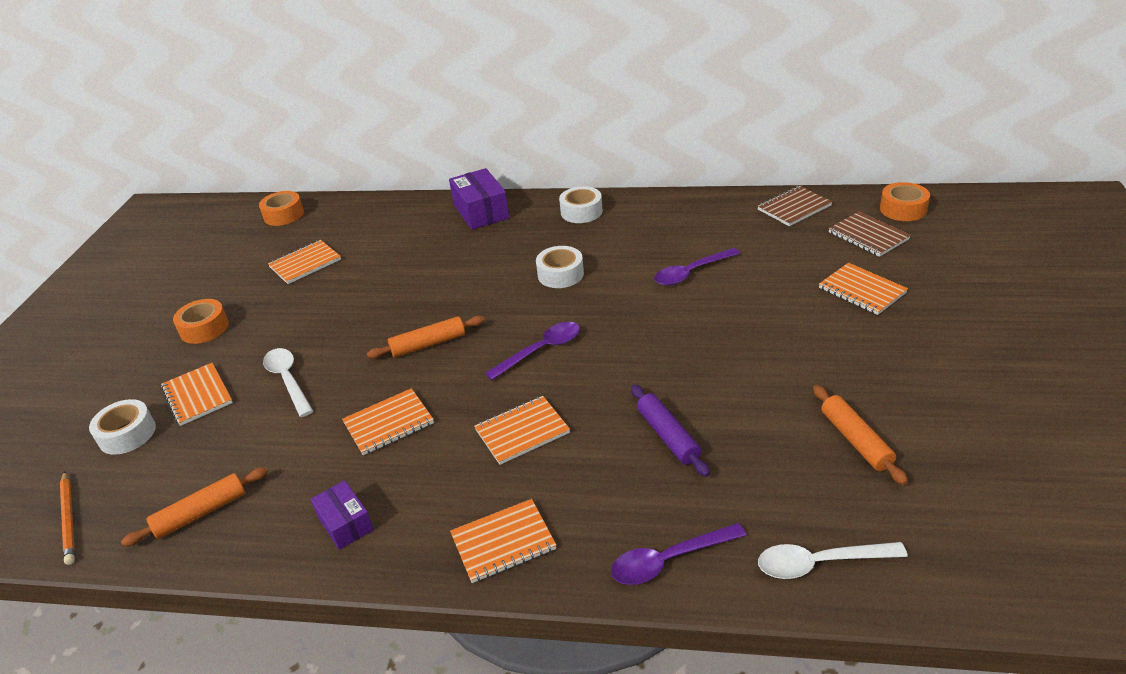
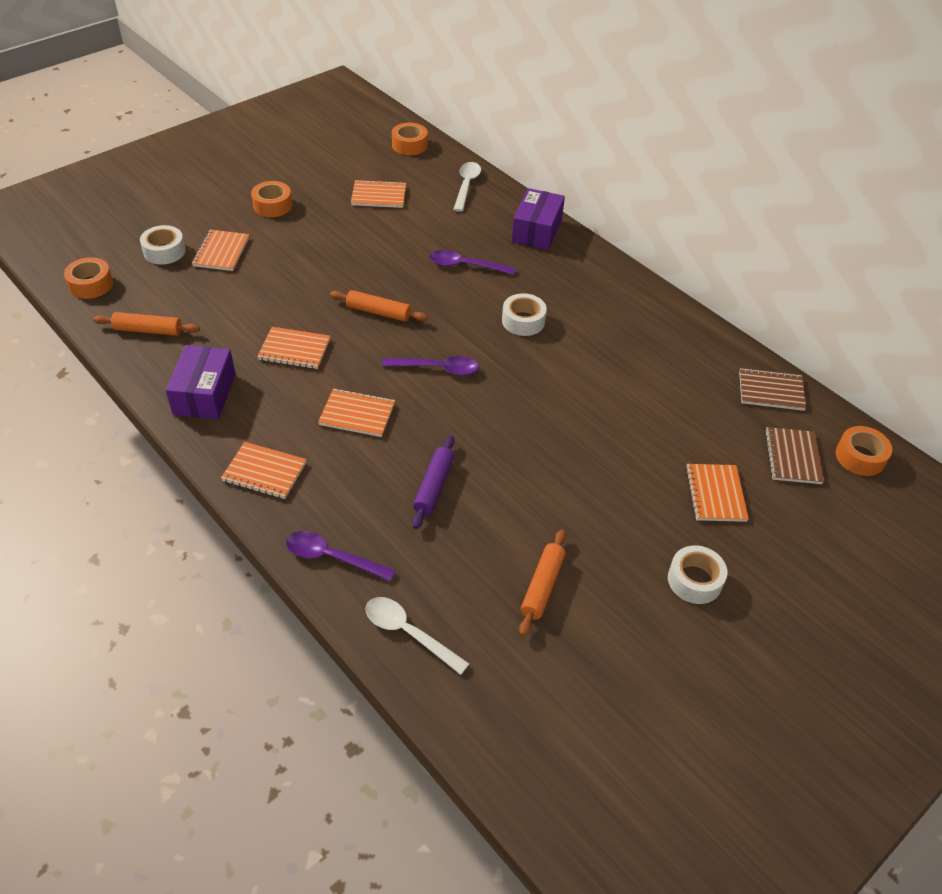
camera: 35 degrees right, 10 degrees up
orange pencil [60,471,75,565] -> orange tape [64,257,113,299]
white spoon [263,348,313,417] -> white spoon moved to [453,162,481,212]
purple box [310,480,374,550] -> purple box [166,345,235,419], size x1.62
white tape [559,186,603,223] -> white tape moved to [668,545,727,604]
purple spoon [654,248,740,286] -> purple spoon moved to [429,250,515,275]

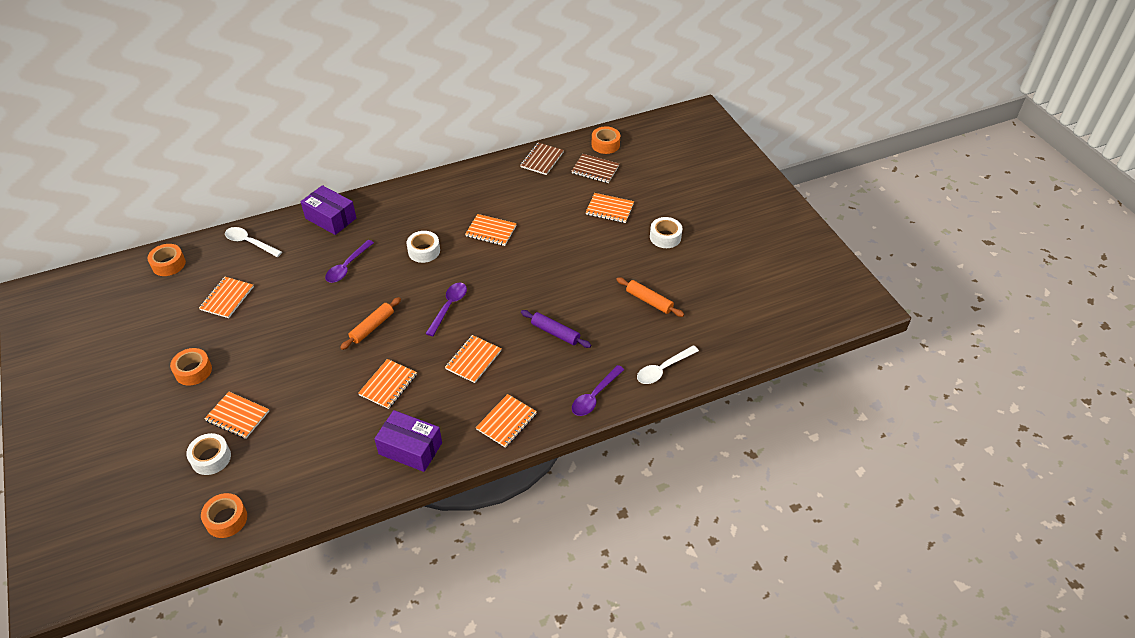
camera: 70 degrees left, 0 degrees up
orange rolling pin [93,312,200,336] -> none
none -> orange notebook [465,214,517,246]

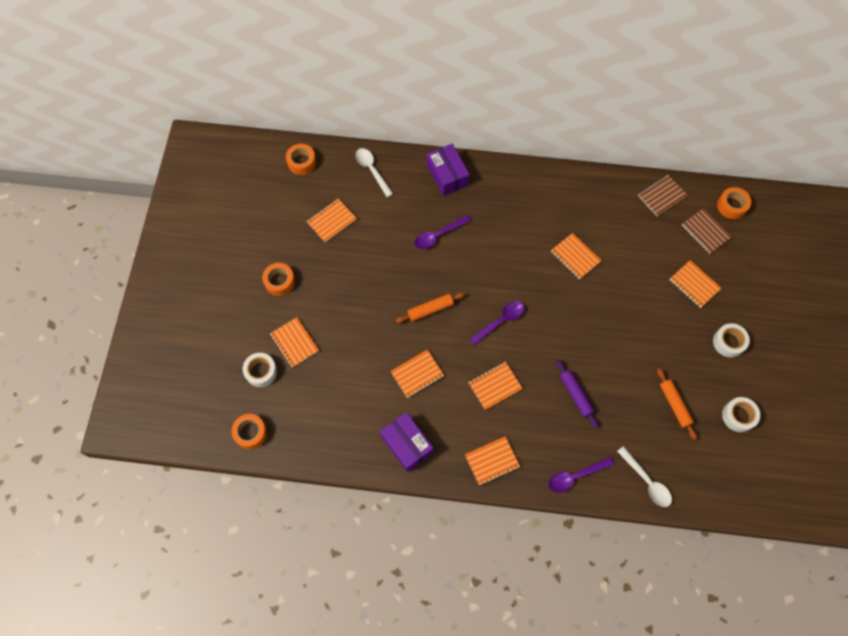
camera: 30 degrees right, 20 degrees up
white tape [406,231,440,263] -> white tape moved to [722,397,760,432]
white spoon [637,345,699,384] -> white spoon turned 120 degrees counterclockwise [617,446,672,507]

